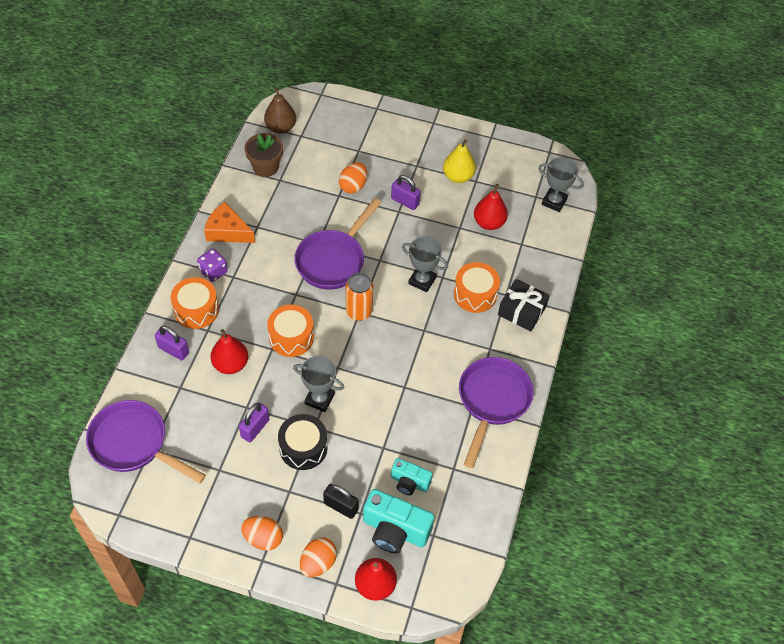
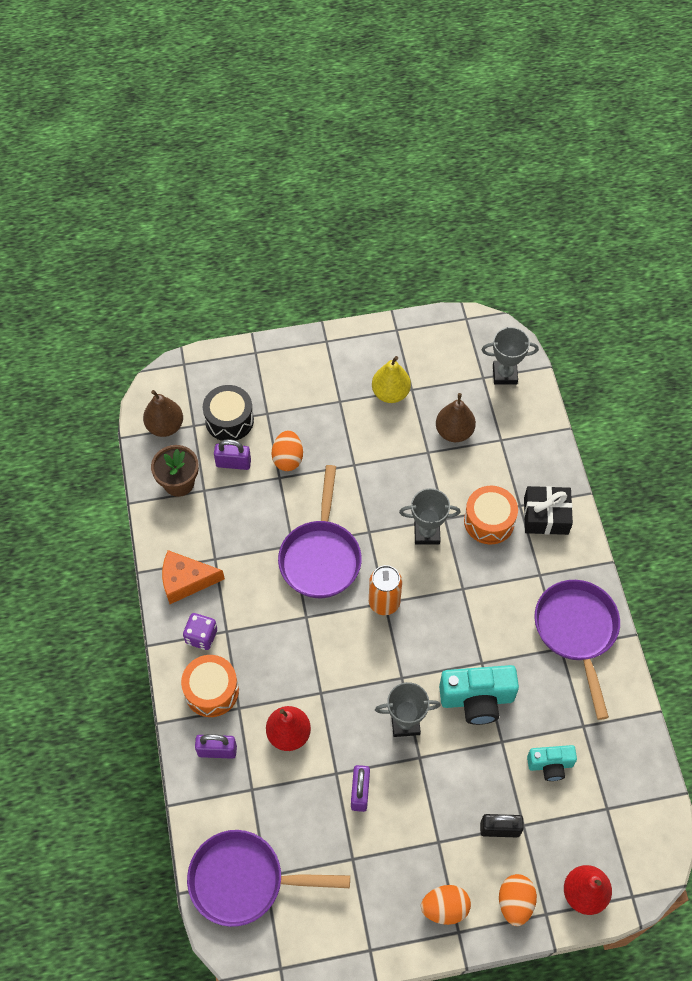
camera: 25 degrees left, 5 degrees up
orange drum [267,305,314,357] -> none
black drum [278,414,328,470] -> black drum moved to [203,385,254,441]
turquoise camera [363,489,435,553] -> turquoise camera moved to [439,665,519,725]
purple padlock [391,175,421,210] -> purple padlock moved to [214,439,251,470]
red pear [474,184,508,230] -> brown pear [436,393,476,442]

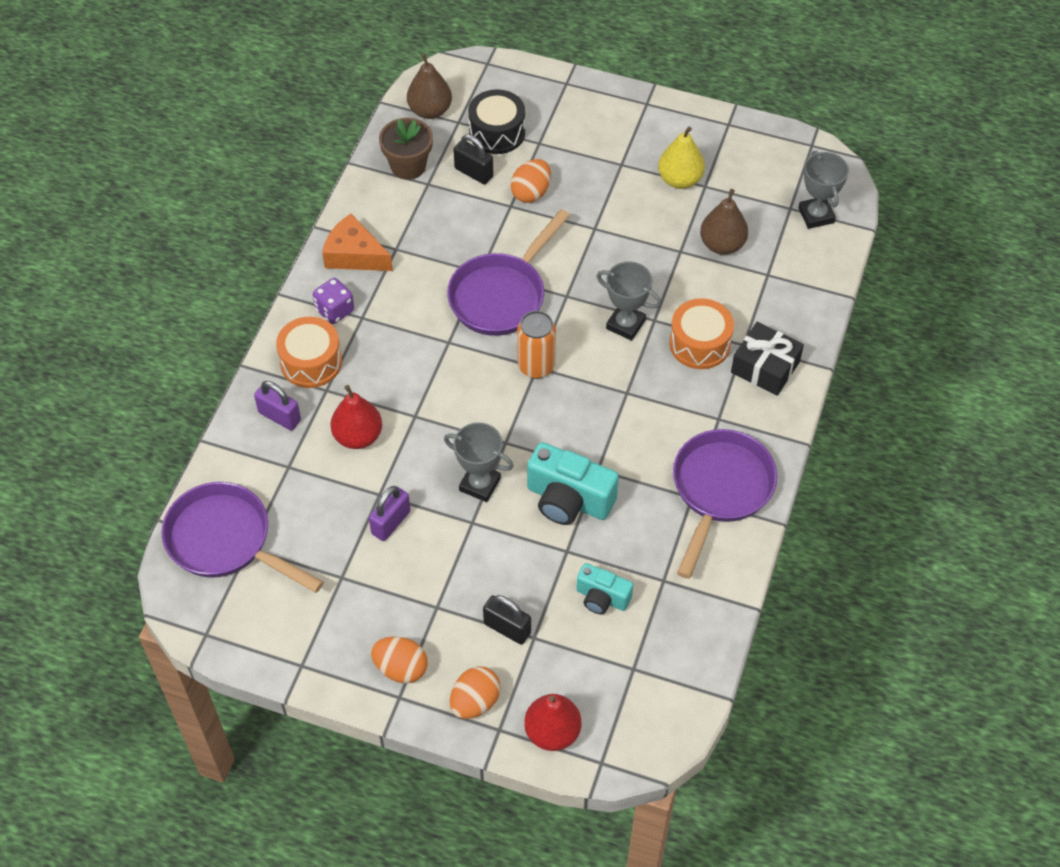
camera: 30 degrees right, 5 degrees down
purple padlock [214,439,251,470] -> black padlock [453,135,494,184]
grey trophy [481,327,539,385] -> grey trophy turned 45 degrees clockwise [798,151,849,229]

